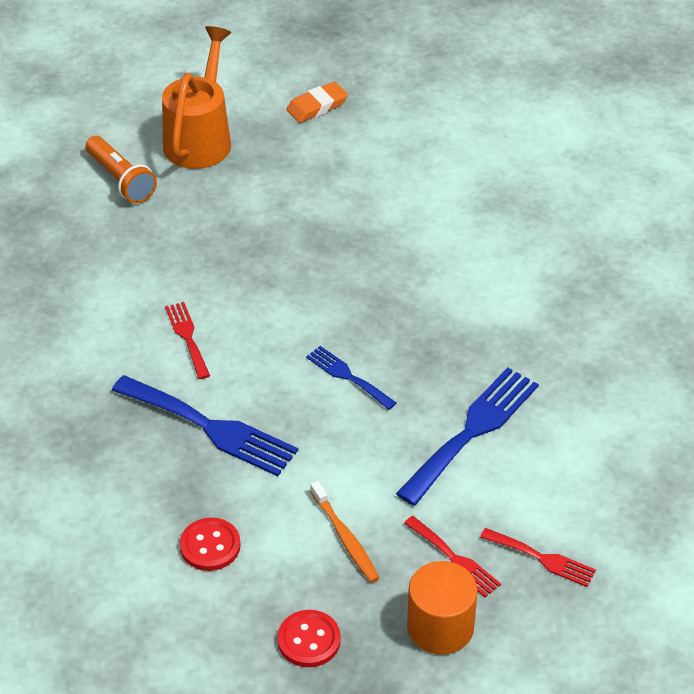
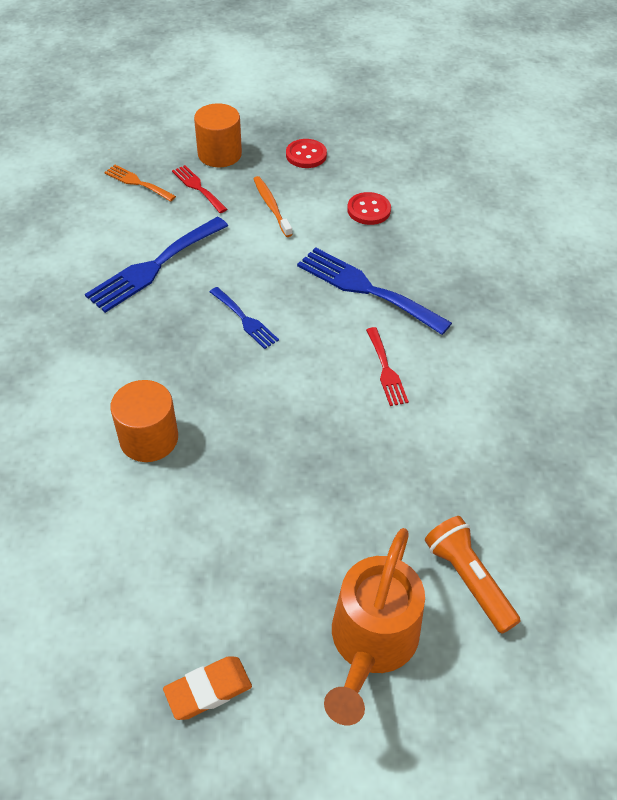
camera: 175 degrees left, 5 degrees up
red fork [480,528,596,587] -> orange fork [104,165,176,202]
none -> orange cylinder [110,380,178,462]

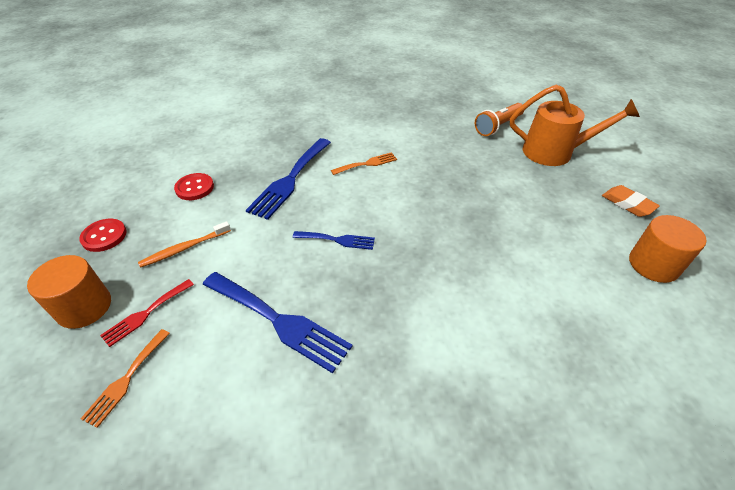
camera: 100 degrees left, 5 degrees down
orange cylinder [110,380,178,462] -> orange cylinder moved to [629,215,707,283]
blue fork [210,287,279,349] -> blue fork turned 60 degrees clockwise [293,231,375,250]
red fork [366,327,409,406] -> orange fork [331,152,397,175]

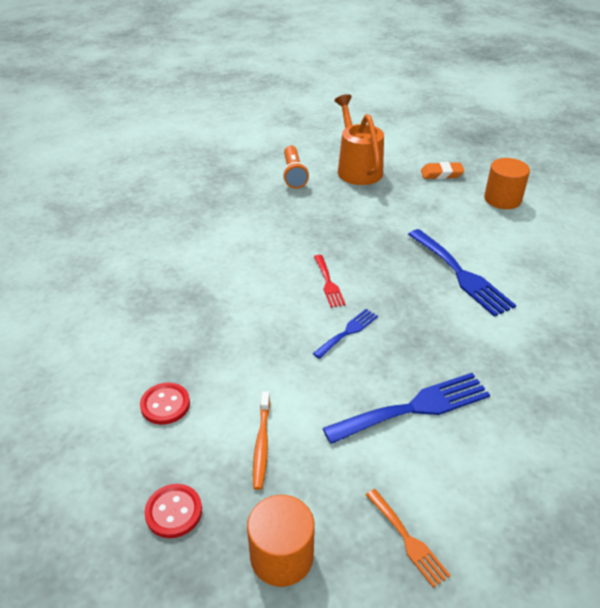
camera: 55 degrees left, 5 degrees down
red fork [100,279,194,347] -> red fork moved to [314,255,346,308]
blue fork [246,138,331,220] -> blue fork moved to [408,229,516,317]
orange fork [331,152,397,175] -> none
orange watering can [510,85,640,166] -> orange watering can turned 60 degrees counterclockwise [334,94,384,185]

